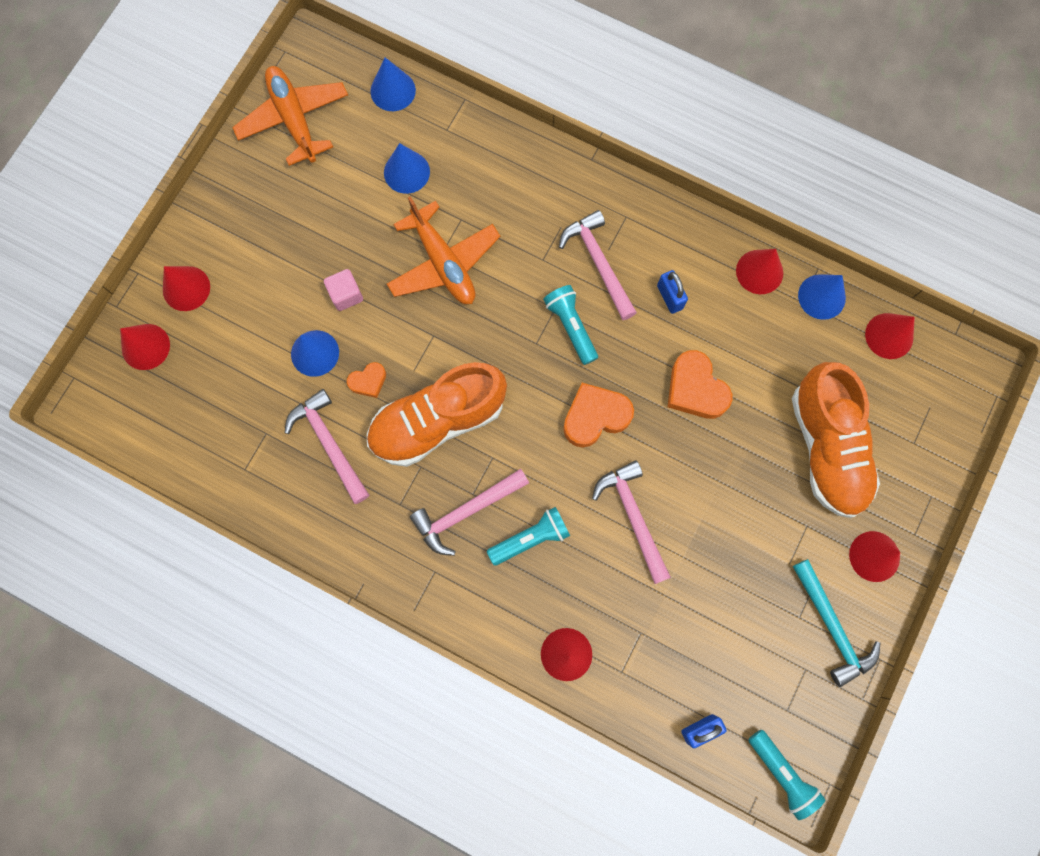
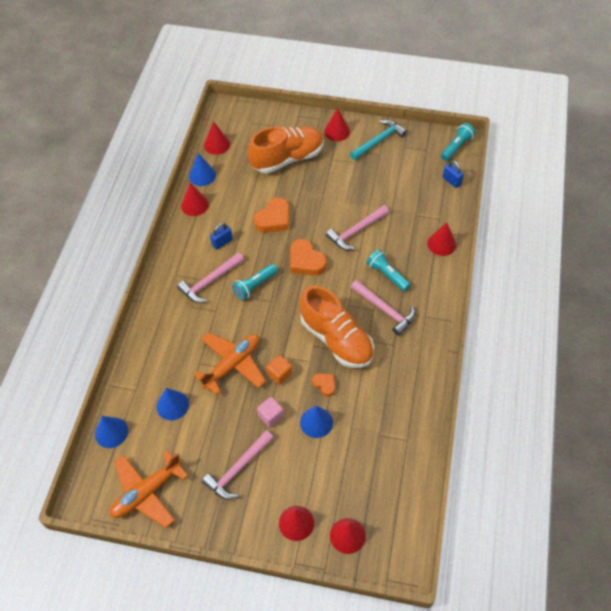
camera: 105 degrees left, 20 degrees down
pink hammer [285,389,369,504] -> pink hammer moved to [202,430,274,499]
none -> orange cube [266,355,292,385]

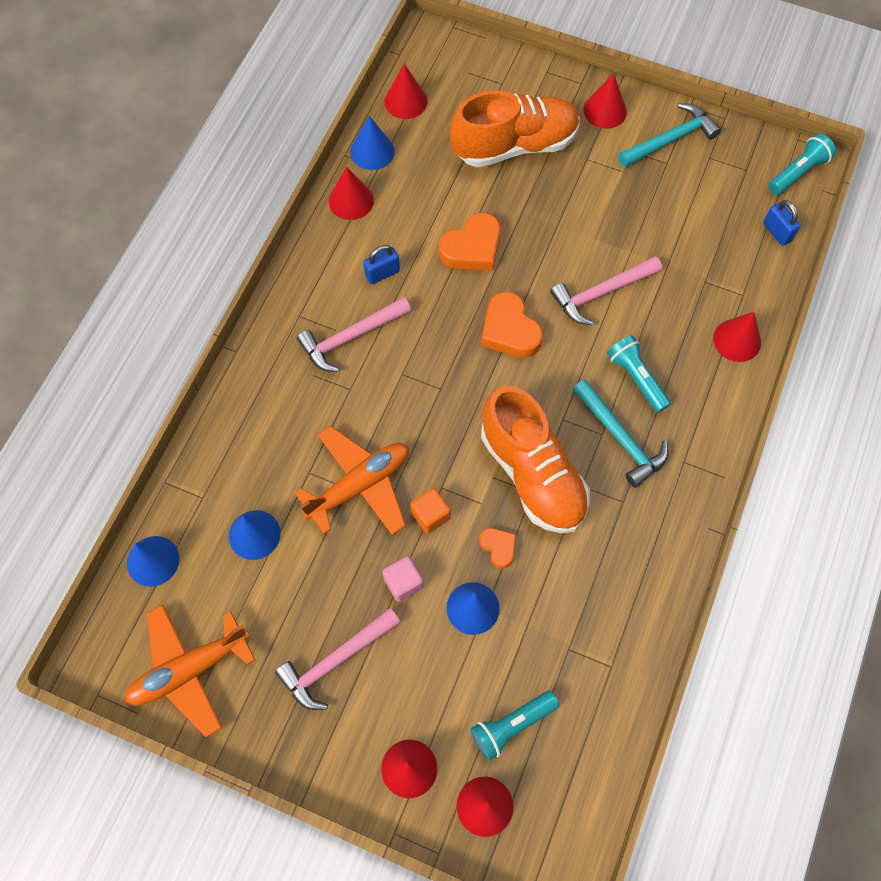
camera: 10 degrees right, 10 degrees up
turquoise flashlight [232,264,278,300] -> turquoise flashlight moved to [470,691,559,761]
pink hammer [351,280,415,336] -> turquoise hammer [573,379,668,488]

